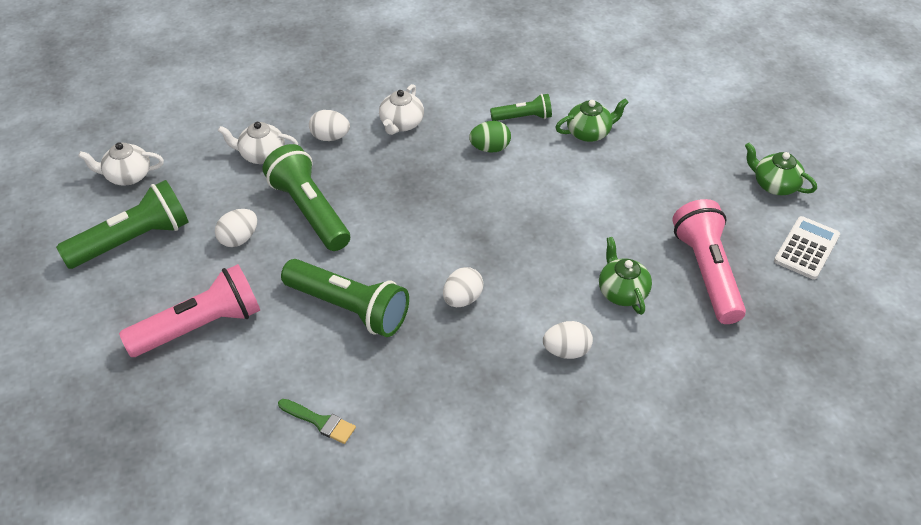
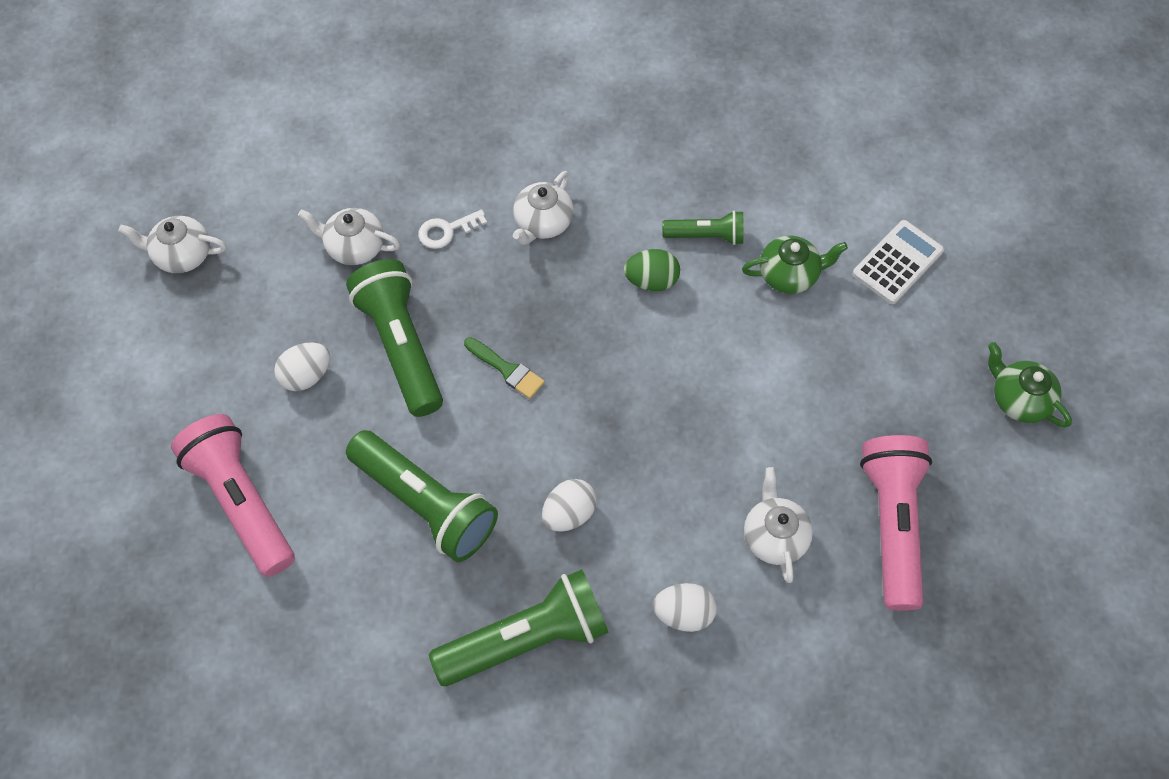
camera: 10 degrees right, 15 degrees up
green flashlight [56,180,189,269] -> green flashlight moved to [429,569,609,686]
pink flashlight [119,264,260,357] -> pink flashlight turned 105 degrees counterclockwise [171,414,295,577]
green brush [278,399,356,444] -> green brush moved to [464,337,545,399]
white egg [309,110,350,141] -> white key [418,209,487,249]
green teapot [599,237,652,315] -> white teapot [744,467,813,583]
white calculator [774,216,840,279] -> white calculator moved to [852,220,944,304]

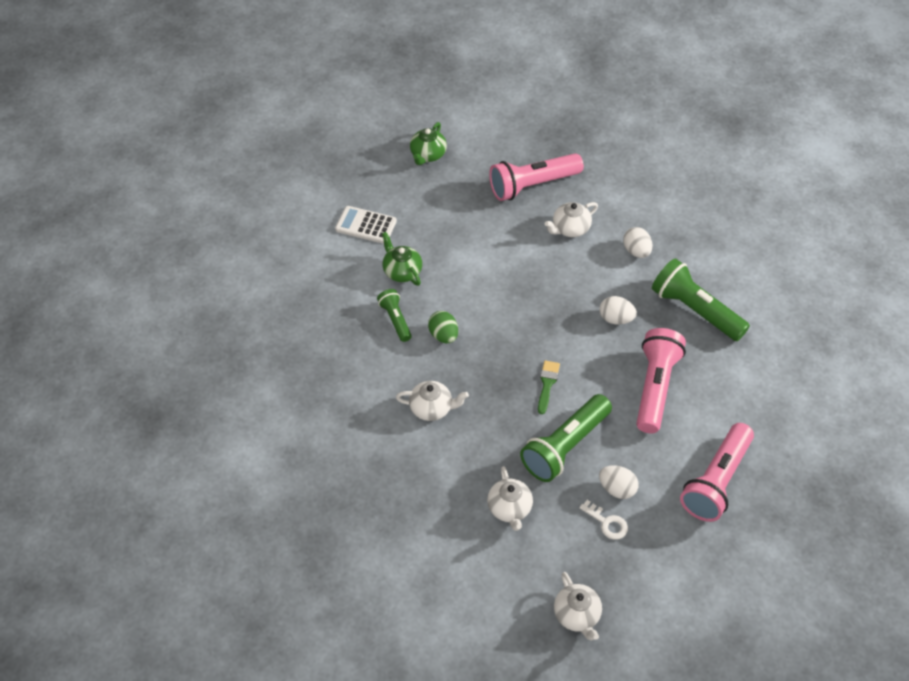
camera: 115 degrees left, 10 degrees down
green flashlight [346,430,498,562] -> pink flashlight [636,328,686,433]
white key [418,209,487,249] -> white key moved to [579,500,628,540]

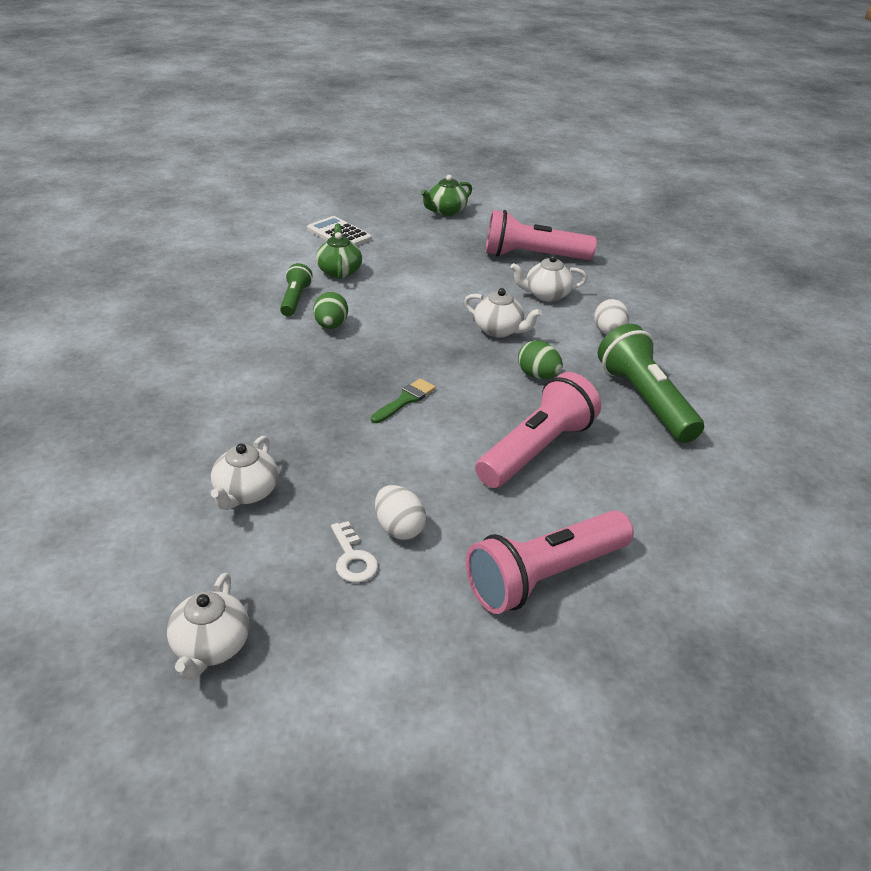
camera: 25 degrees right, 15 degrees down
white teapot [396,381,469,421] -> white teapot moved to [464,288,542,337]
green flashlight [520,394,612,482] -> none
white egg [599,296,637,325] -> green egg [518,340,563,379]

